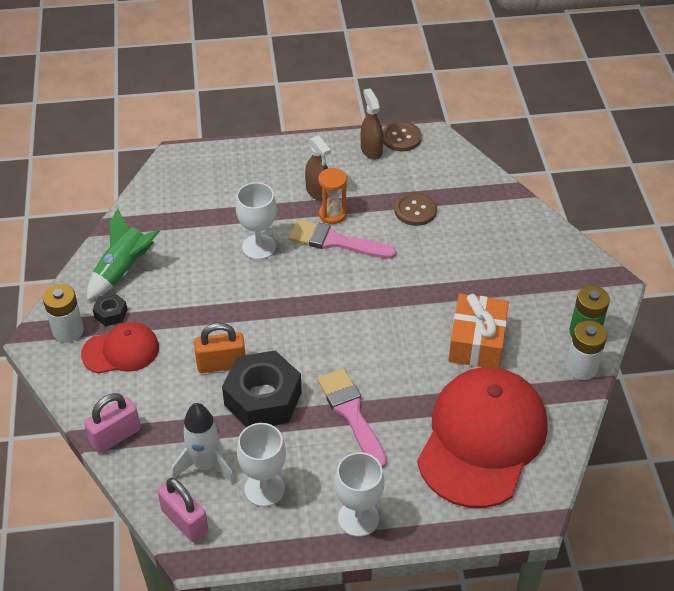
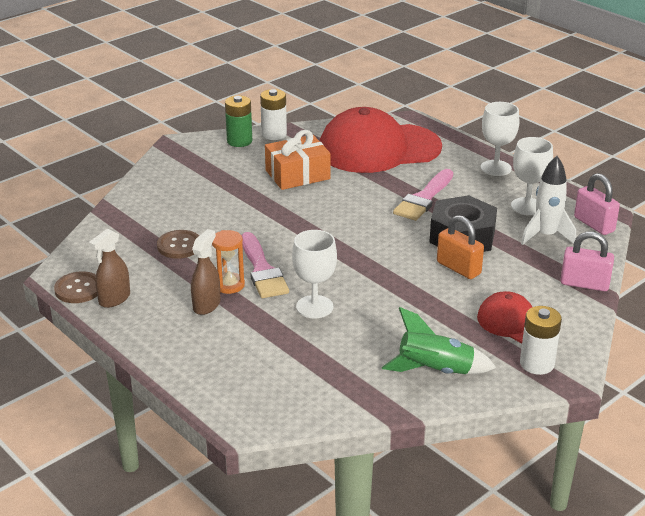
camera: 125 degrees left, 15 degrees down
black nut [92,293,127,326] -> none
pink padlock [157,478,209,542] -> pink padlock turned 45 degrees counterclockwise [574,173,620,235]

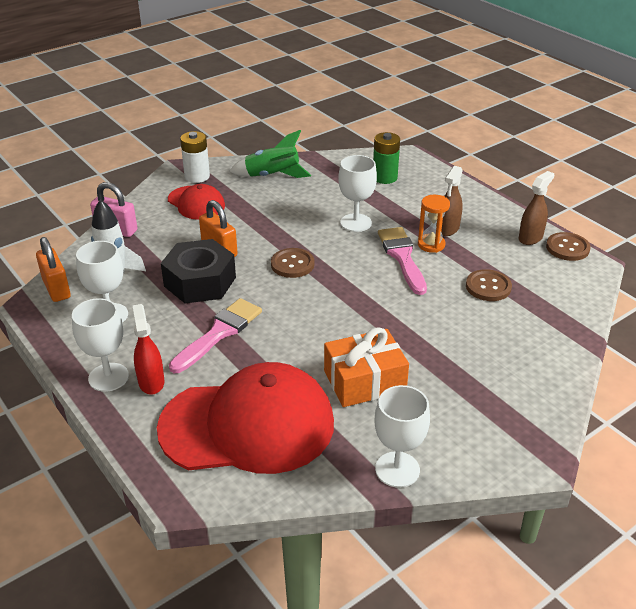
camera: 175 degrees left, 5 degrees up
green battery [225,96,252,147] -> green battery moved to [373,132,400,184]
white battery [260,89,287,140] -> white goblet [375,385,430,488]
pink padlock [574,173,620,235] -> orange padlock [36,237,71,302]
none -> red spray bottle [132,304,165,395]
none -> brown button [271,248,314,278]

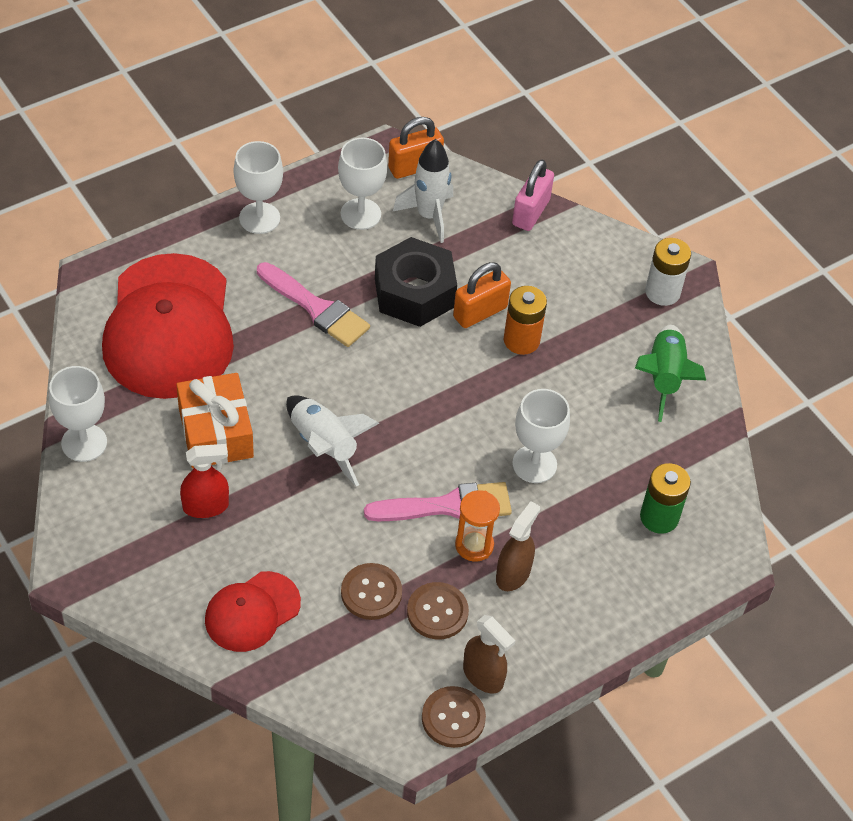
camera: 90 degrees right, 15 degrees up
red spray bottle [132,304,165,395] -> red spray bottle moved to [180,444,229,518]
red cap [168,184,225,220] -> red cap moved to [205,571,301,652]
brown button [271,248,314,278] -> brown button moved to [407,582,469,639]
brown spray bottle [441,166,463,236] -> brown spray bottle turned 90 degrees clockwise [496,501,540,591]
none -> white rocket [286,395,379,487]
none -> orange battery [504,286,547,355]

